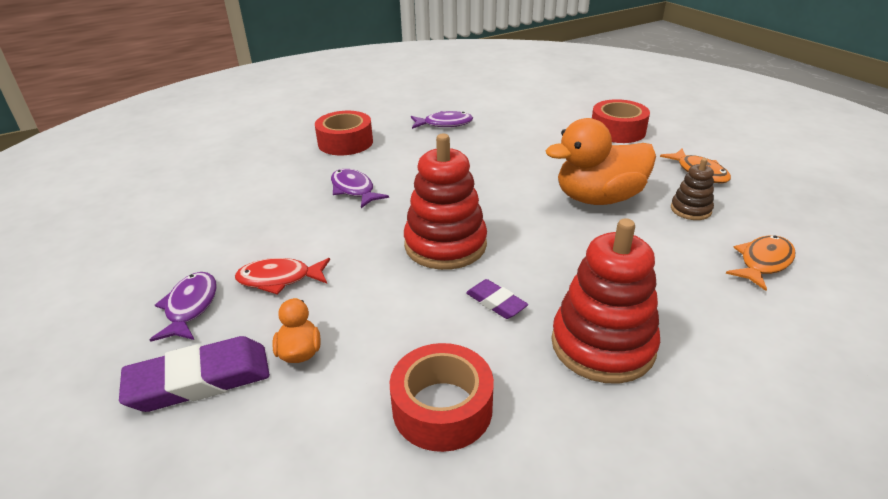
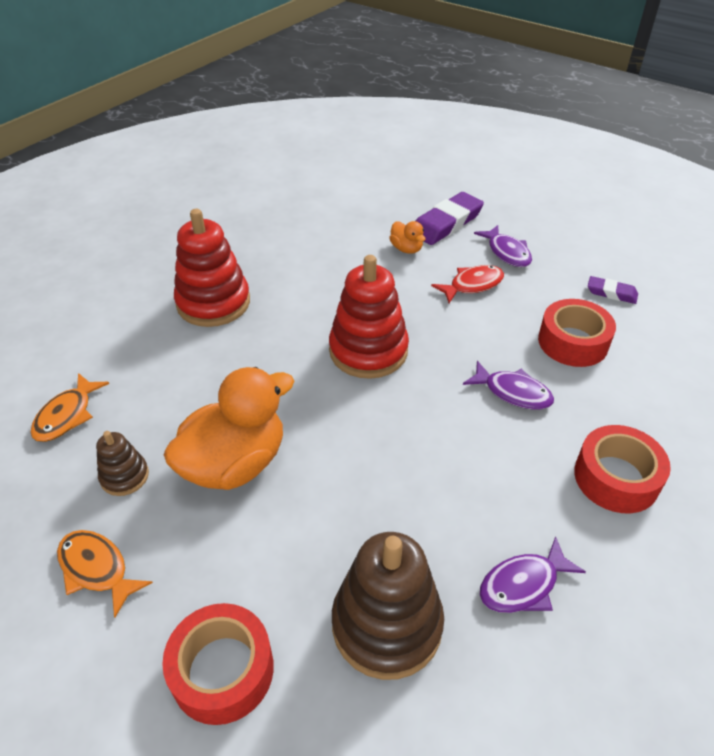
camera: 155 degrees right, 10 degrees up
red tape [390,343,494,452] -> red tape moved to [538,299,616,367]
purple eraser [466,279,528,319] -> purple eraser moved to [588,276,638,304]
none -> brown stacking toy [332,532,444,680]

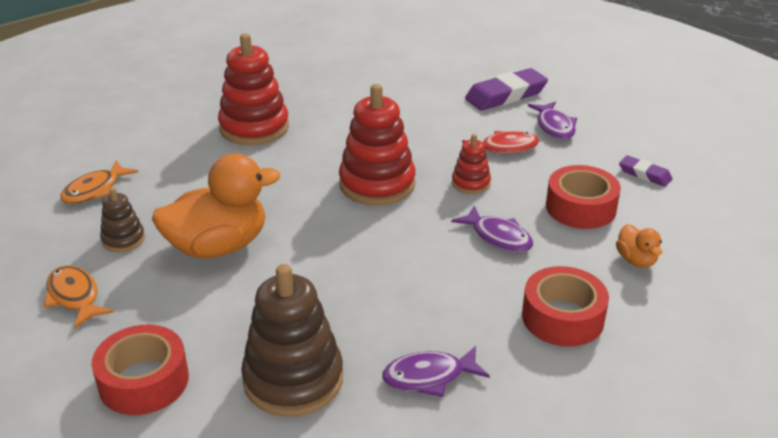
camera: 15 degrees right, 10 degrees down
orange duck [389,221,426,254] -> orange duck moved to [616,224,662,268]
none -> red stacking toy [452,134,491,194]

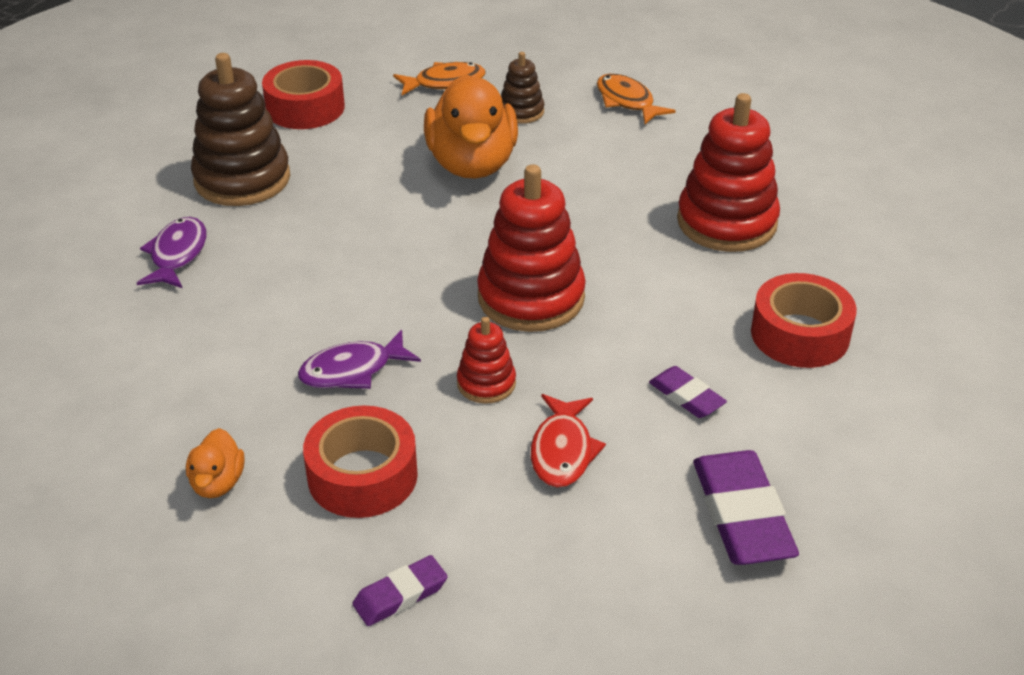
camera: 110 degrees right, 5 degrees up
red tape [522,266,609,347] -> red tape moved to [751,273,857,368]
purple fish [528,101,577,140] -> none
orange duck [616,224,662,268] -> orange duck turned 90 degrees counterclockwise [186,428,245,498]
none -> purple eraser [649,366,727,418]

